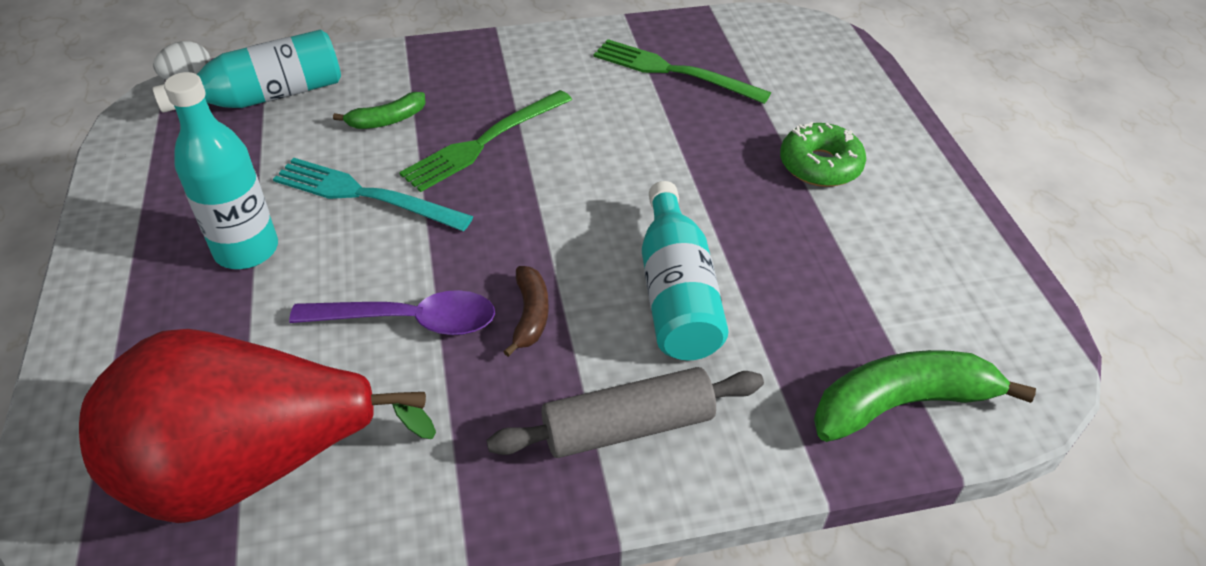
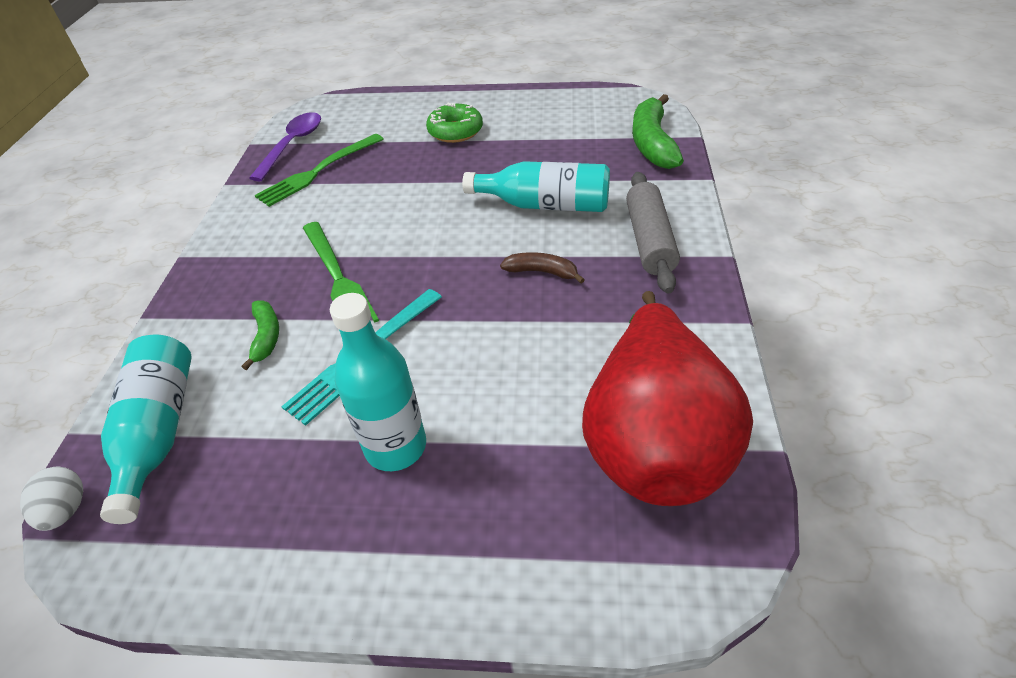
camera: 70 degrees left, 0 degrees up
purple spoon [289,290,495,335] -> purple spoon moved to [249,112,321,181]

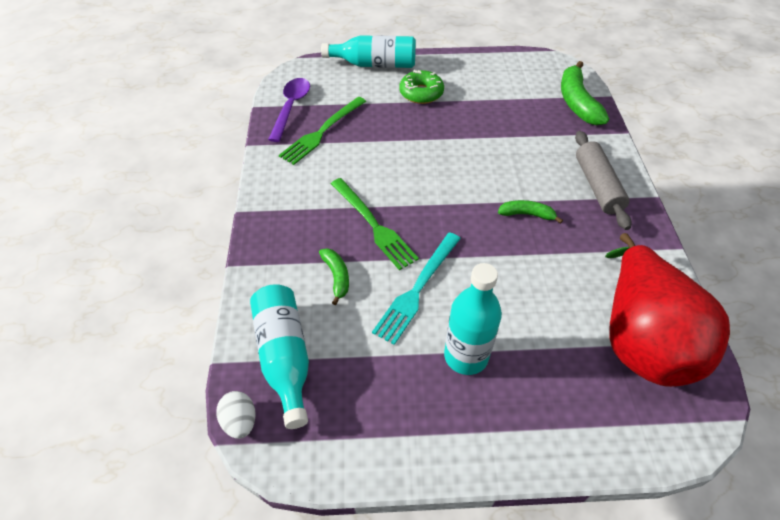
camera: 10 degrees left, 5 degrees up
turquoise bottle [462,161,610,212] -> turquoise bottle moved to [321,35,416,68]
brown banana [500,252,585,283] -> green banana [498,200,563,224]

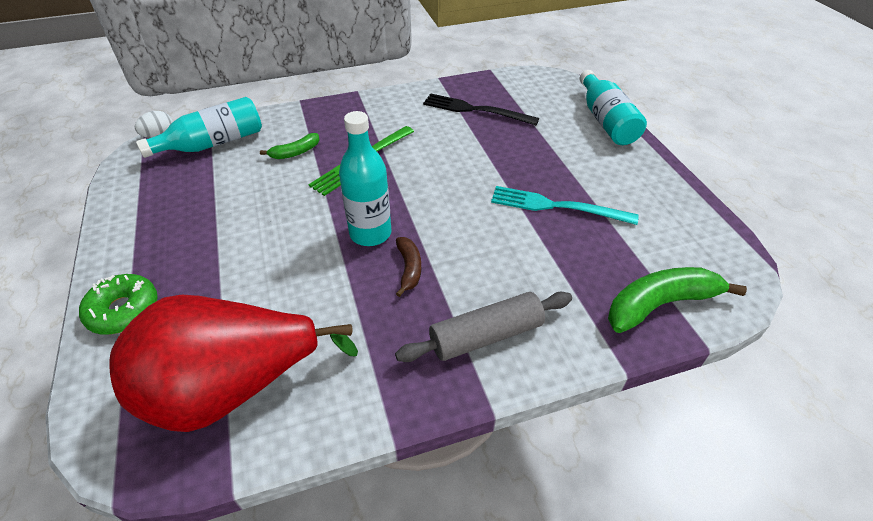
camera: 75 degrees right, 5 degrees down
purple spoon [268,78,310,142] -> none
green fork [279,97,366,165] -> black fork [423,94,539,125]
turquoise fork [372,232,461,345] -> turquoise fork moved to [491,186,639,225]
green donut [399,70,444,104] -> green donut moved to [79,274,158,335]
turquoise bottle [444,263,502,375] -> turquoise bottle moved to [339,111,391,246]
green banana [498,200,563,224] -> brown banana [396,237,421,297]

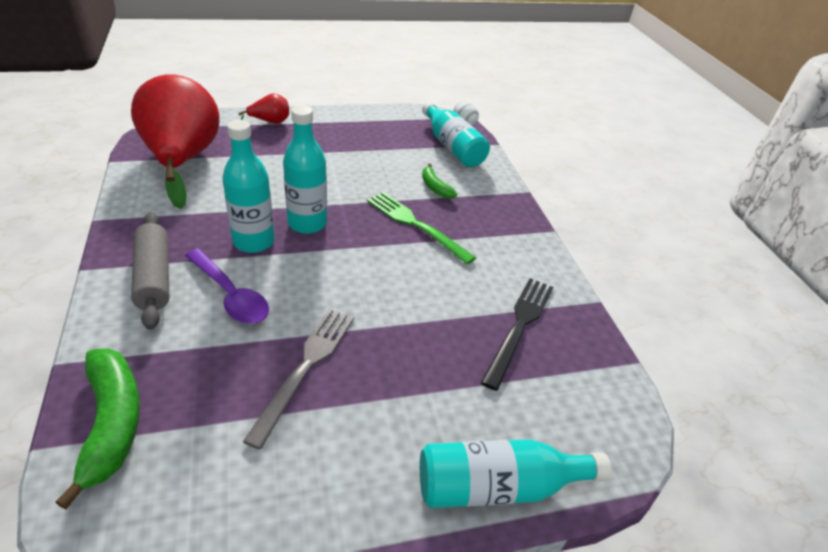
camera: 90 degrees right, 5 degrees down
green donut [79,274,158,335] -> red pear [238,93,289,124]
brown banana [396,237,421,297] -> turquoise bottle [222,120,275,253]
turquoise fork [491,186,639,225] -> grey fork [243,309,354,450]
none -> purple spoon [185,249,269,324]

